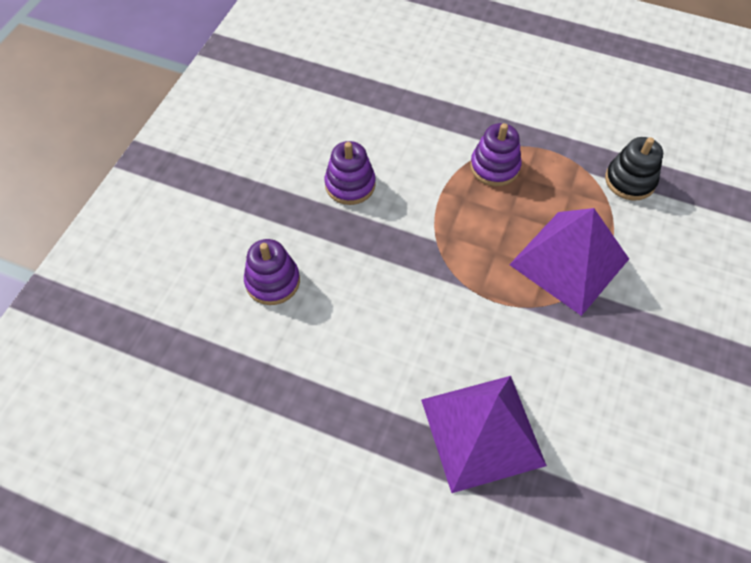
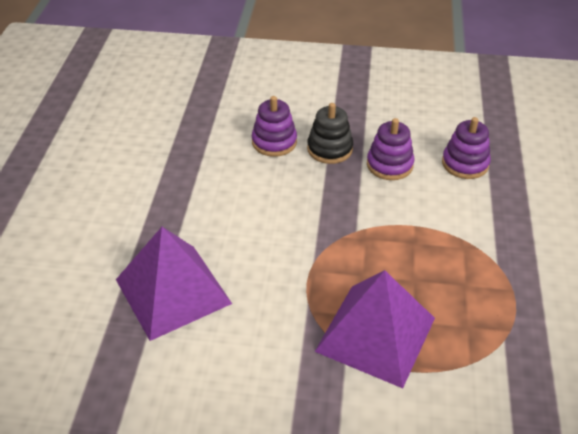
camera: 75 degrees right, 15 degrees down
purple stacking toy [470,123,522,186] -> purple stacking toy moved to [442,117,491,179]
black stacking toy [605,137,663,201] -> black stacking toy moved to [307,103,353,164]

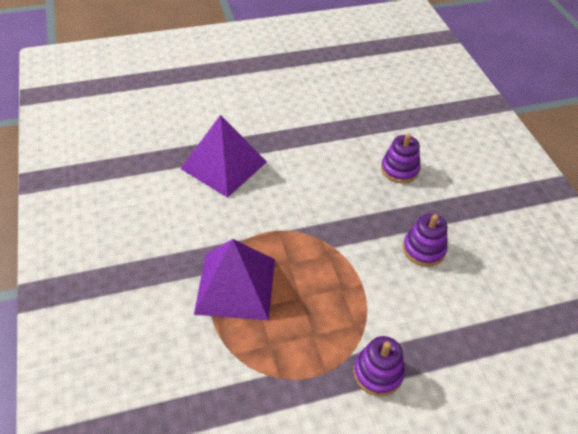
camera: 65 degrees right, 5 degrees up
black stacking toy [307,103,353,164] -> none
purple stacking toy [442,117,491,179] -> purple stacking toy moved to [353,336,405,396]

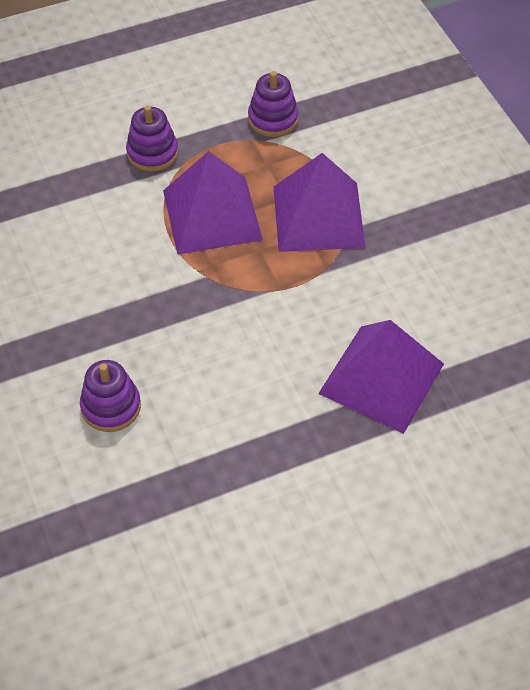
camera: 175 degrees right, 5 degrees up
purple stacking toy [403,213,447,267] -> purple stacking toy moved to [248,71,299,137]
none -> purple pyramid [163,151,263,255]

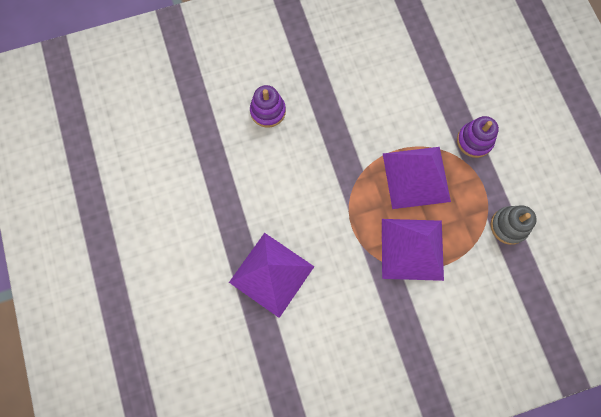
camera: 95 degrees right, 20 degrees up
purple stacking toy [248,71,299,137] -> grey stacking toy [491,205,537,245]

